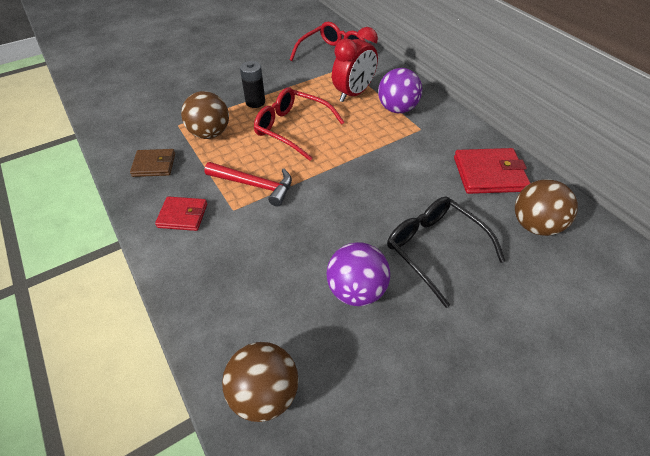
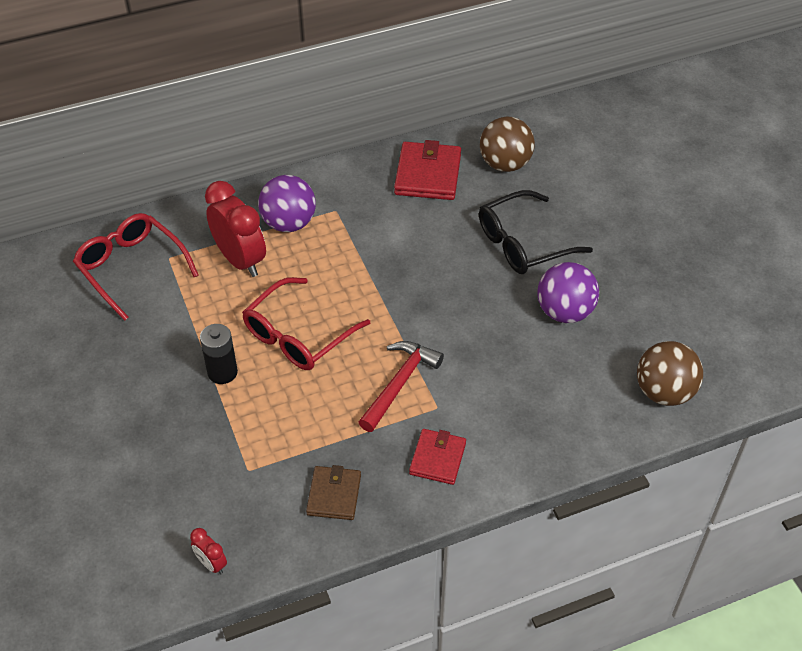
camera: 80 degrees left, 0 degrees up
brown ball [181,91,229,139] -> none
none -> red clock [190,528,227,574]

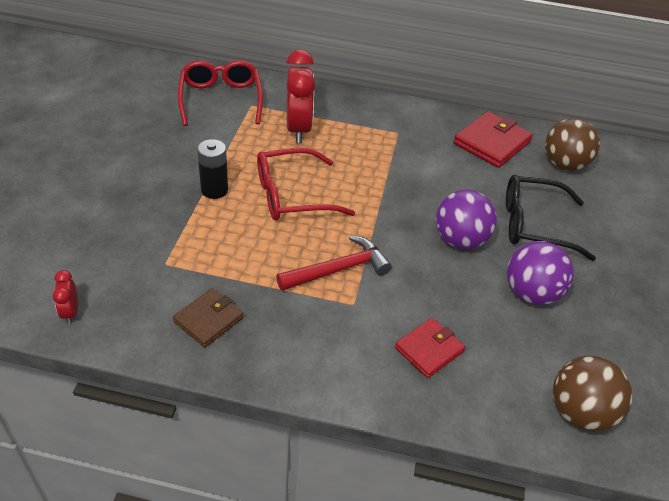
camera: 30 degrees right, 5 degrees down
purple ball [258,175,316,232] -> purple ball moved to [436,189,497,249]
red wallet [409,429,466,485] -> red wallet moved to [395,318,465,378]

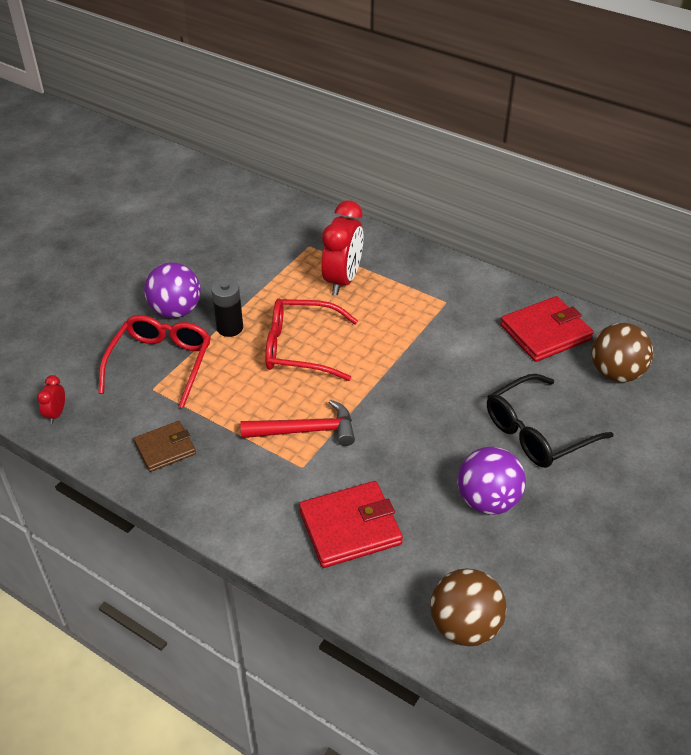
camera: 25 degrees right, 0 degrees up
red glasses [178,60,263,126] -> red glasses moved to [98,315,211,408]
red wallet [395,318,465,378] -> red wallet [299,481,403,568], size x1.58
purple ball [436,189,497,249] -> purple ball moved to [144,262,201,318]
black glasses [506,175,596,261] -> black glasses turned 60 degrees counterclockwise [487,374,613,468]

